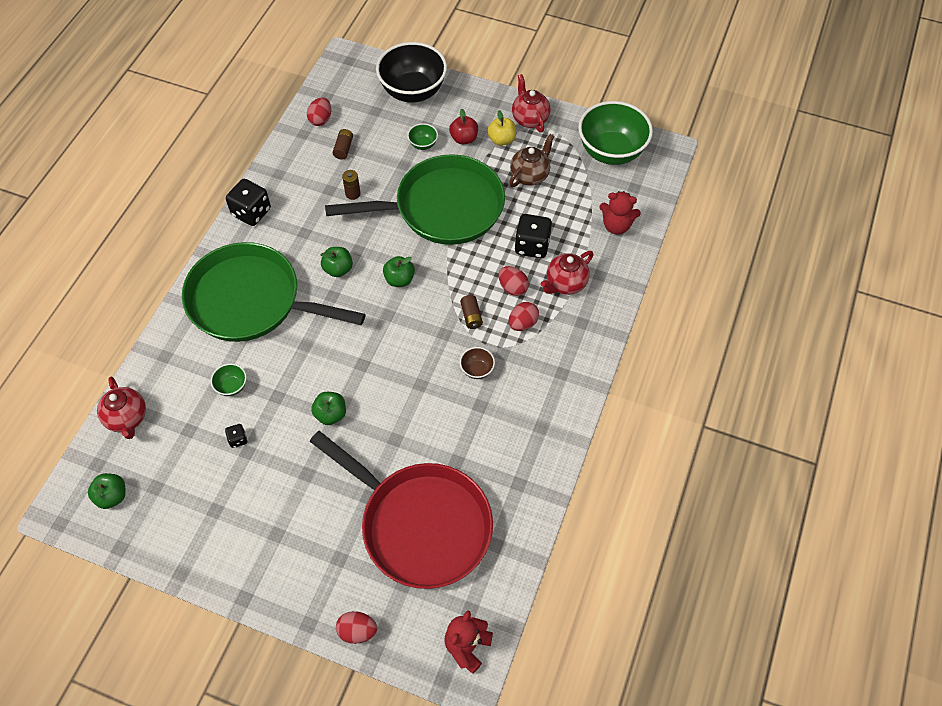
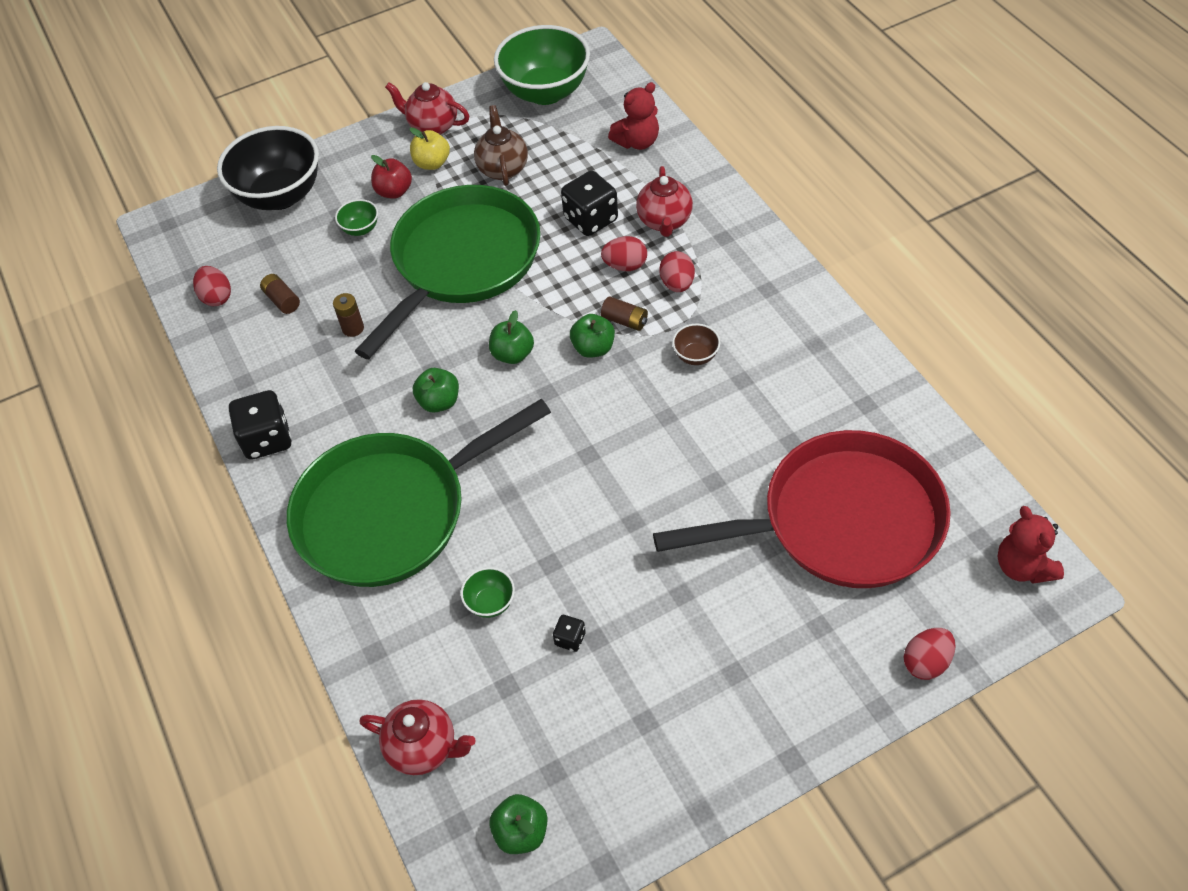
camera: 45 degrees left, 5 degrees down
green apple [311,392,346,425] -> green apple moved to [570,314,615,358]

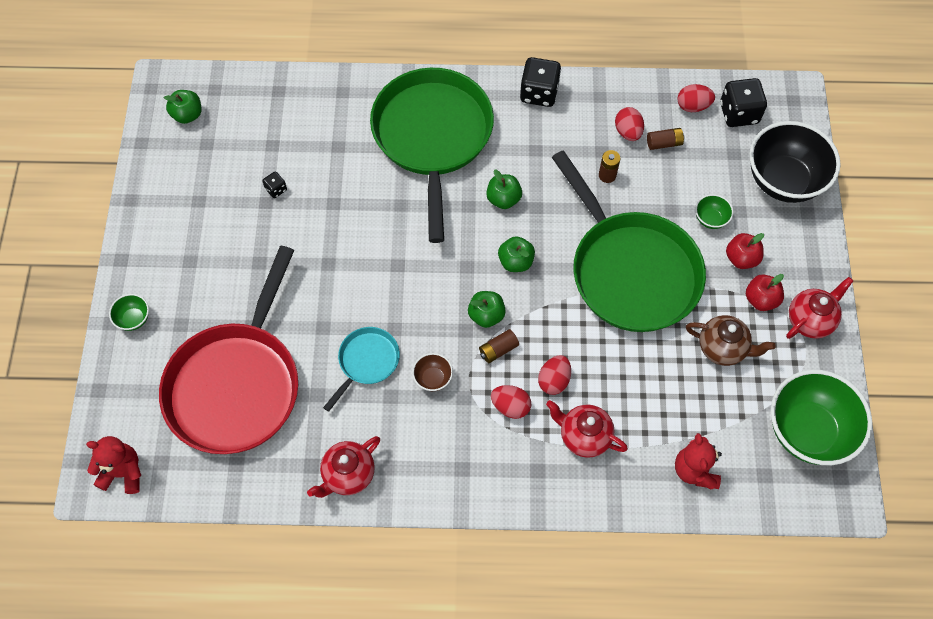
camera: 115 degrees right, 10 degrees up
red teapot [359,699,476,775] -> red teapot moved to [307,436,380,498]
yellow apple [410,127,450,170] -> red apple [746,274,784,311]
green bowl [461,567,515,618] -> green bowl moved to [109,294,149,331]
black dice [561,171,618,236] -> black dice moved to [720,78,767,127]
red egg [904,628,956,680] -> red egg moved to [615,107,644,141]
none -> turquoise pan [323,327,400,412]

